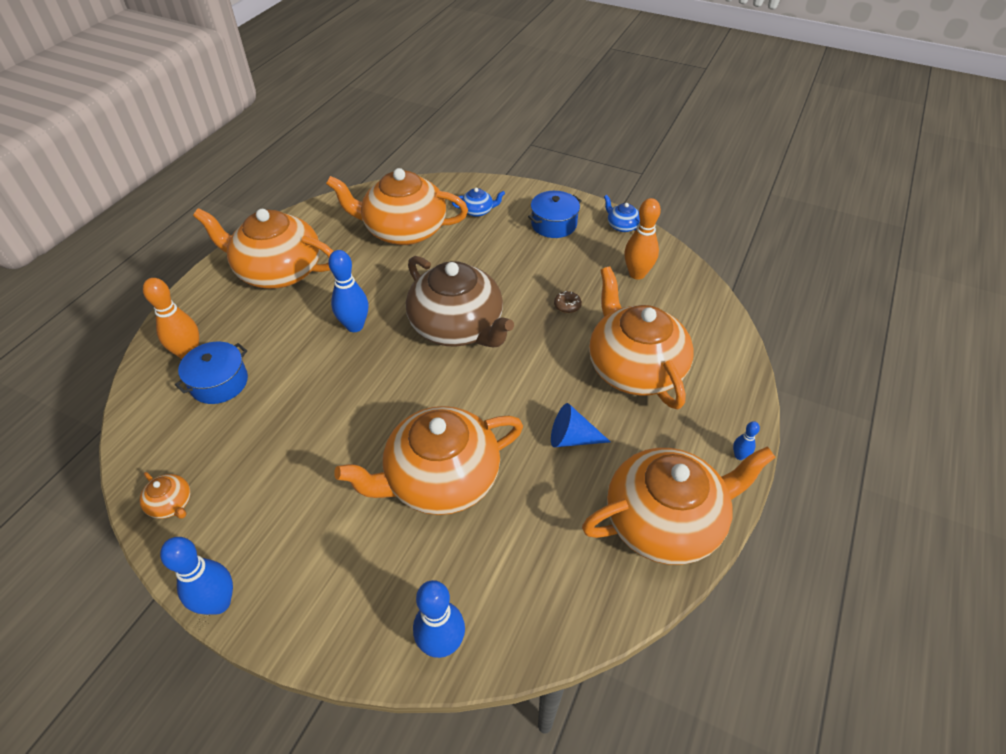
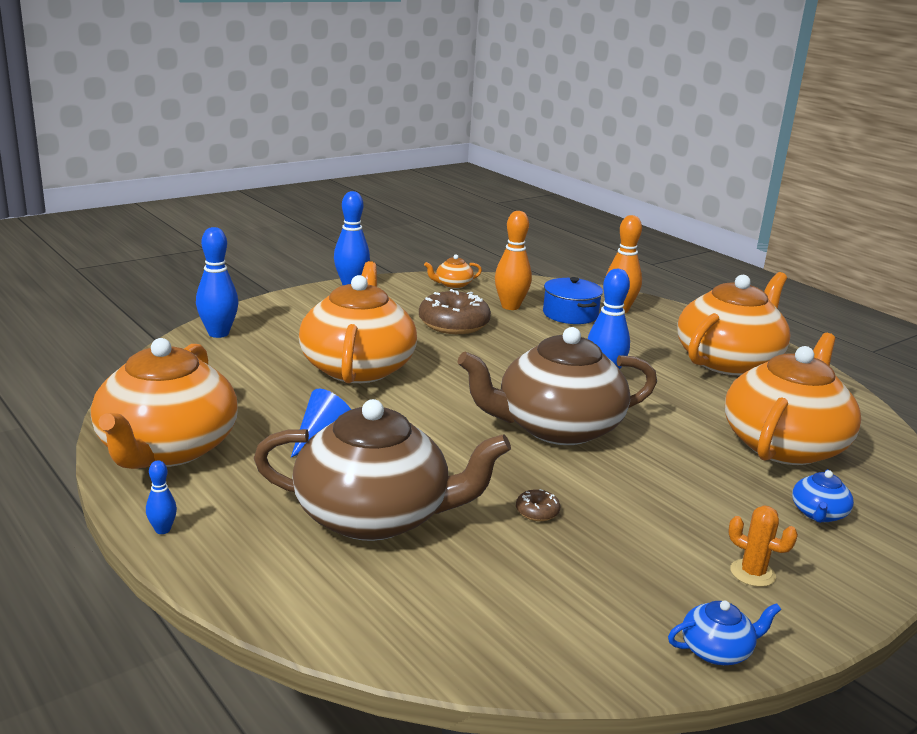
camera: 115 degrees right, 25 degrees down
blue pot [528,191,581,238] -> orange cactus [728,506,798,587]
orange teapot [589,267,694,409] -> brown teapot [254,399,511,541]
orange bowling pin [624,198,661,280] -> orange bowling pin moved to [495,211,532,310]
none -> brown donut [419,289,491,334]

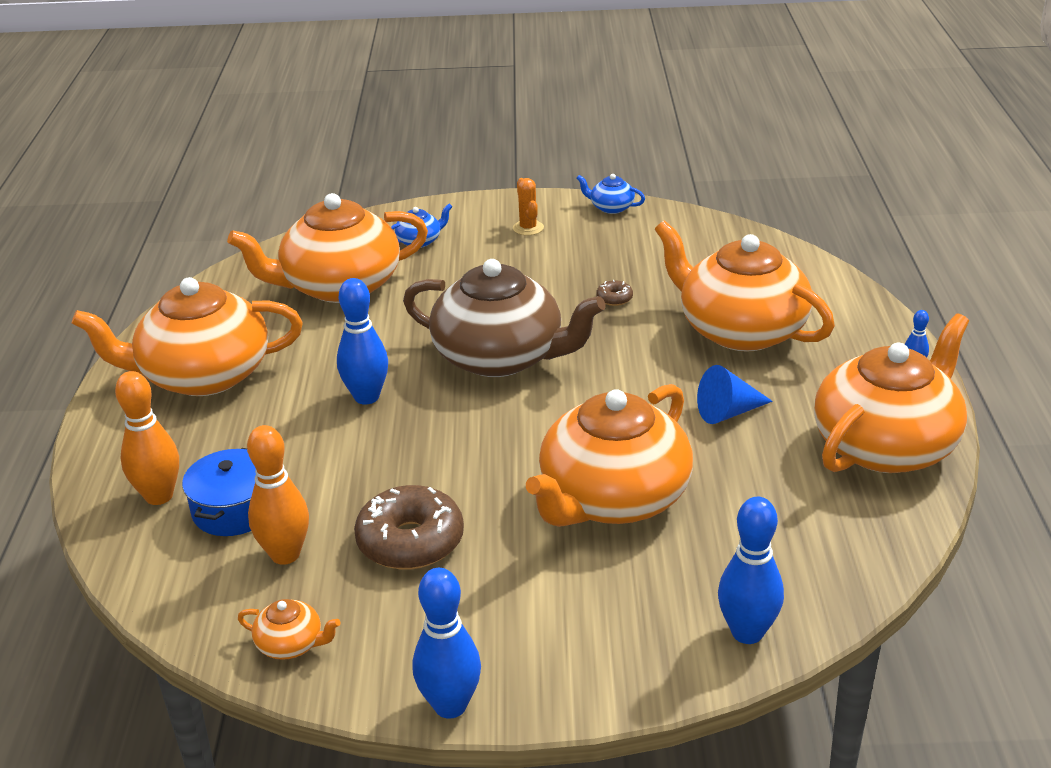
camera: 140 degrees left, 10 degrees up
brown teapot [254,399,511,541] -> orange teapot [655,221,835,352]

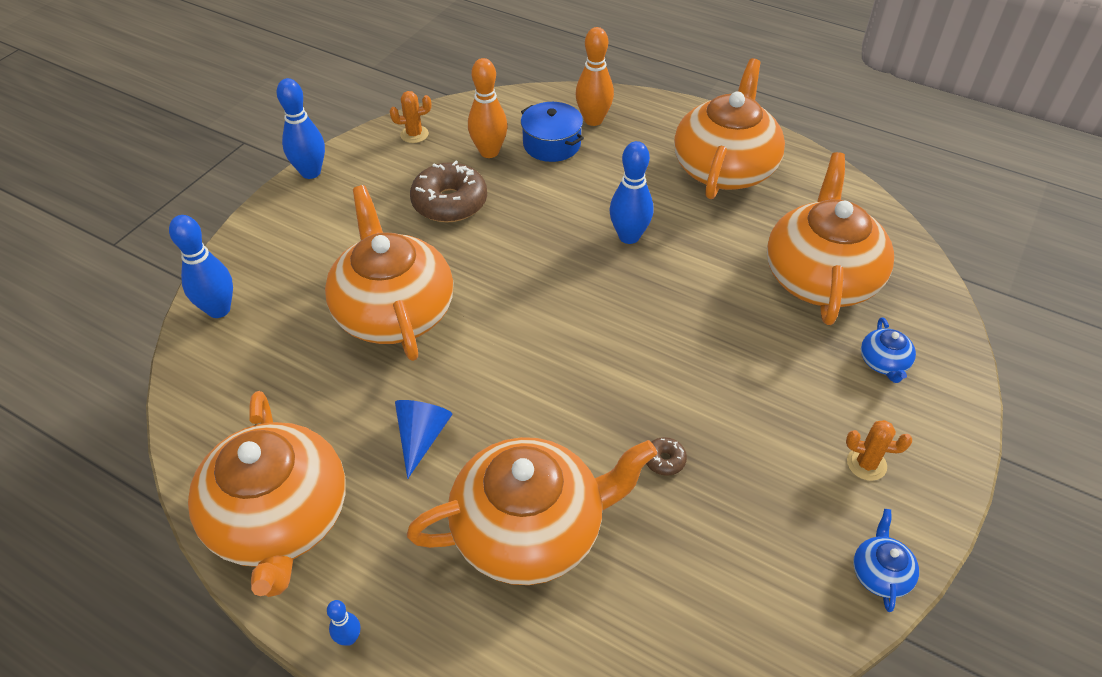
camera: 120 degrees right, 15 degrees up
orange teapot [238,599,340,660] -> orange cactus [390,91,431,143]
brown teapot [403,259,606,377] -> none
blue teapot [576,174,645,214] -> blue teapot turned 45 degrees counterclockwise [853,509,919,612]

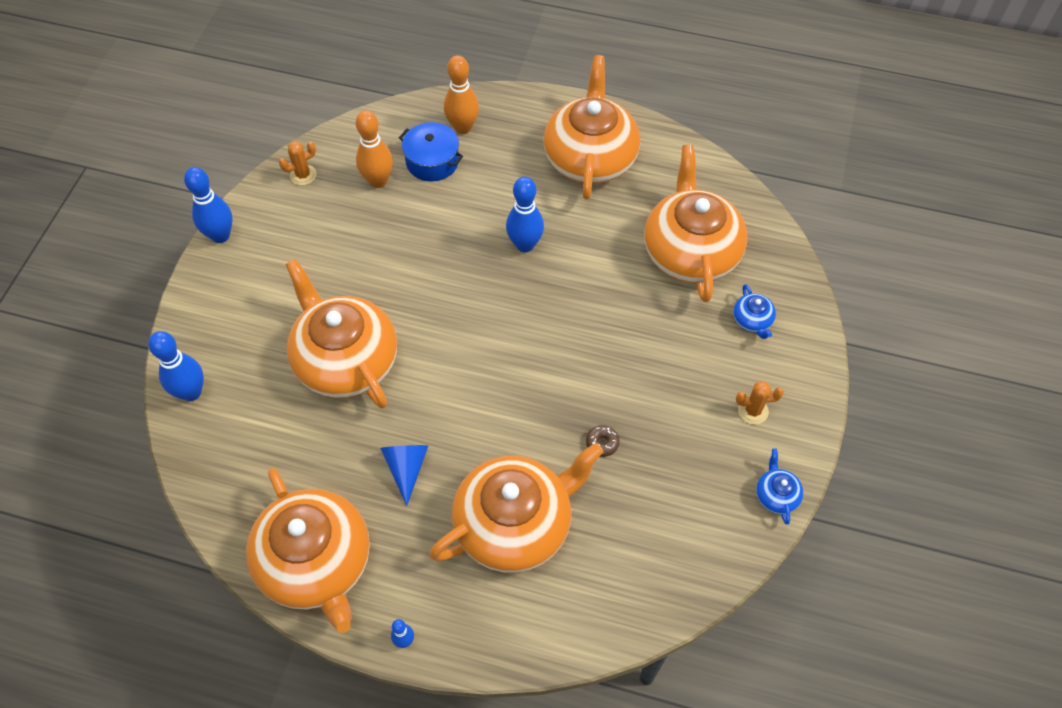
camera: 15 degrees left, 10 degrees up
brown donut [410,161,487,222] -> none

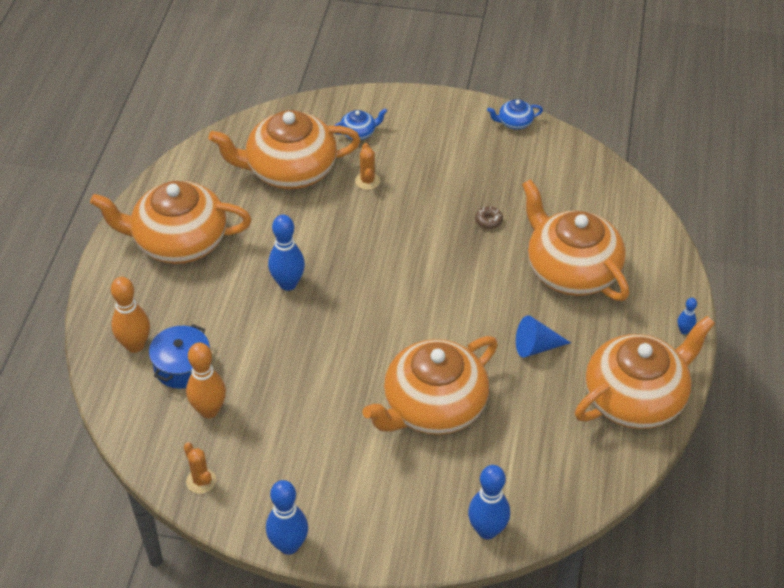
camera: 95 degrees left, 10 degrees down
orange cactus [736,381,784,424] -> orange cactus moved to [355,143,380,190]

